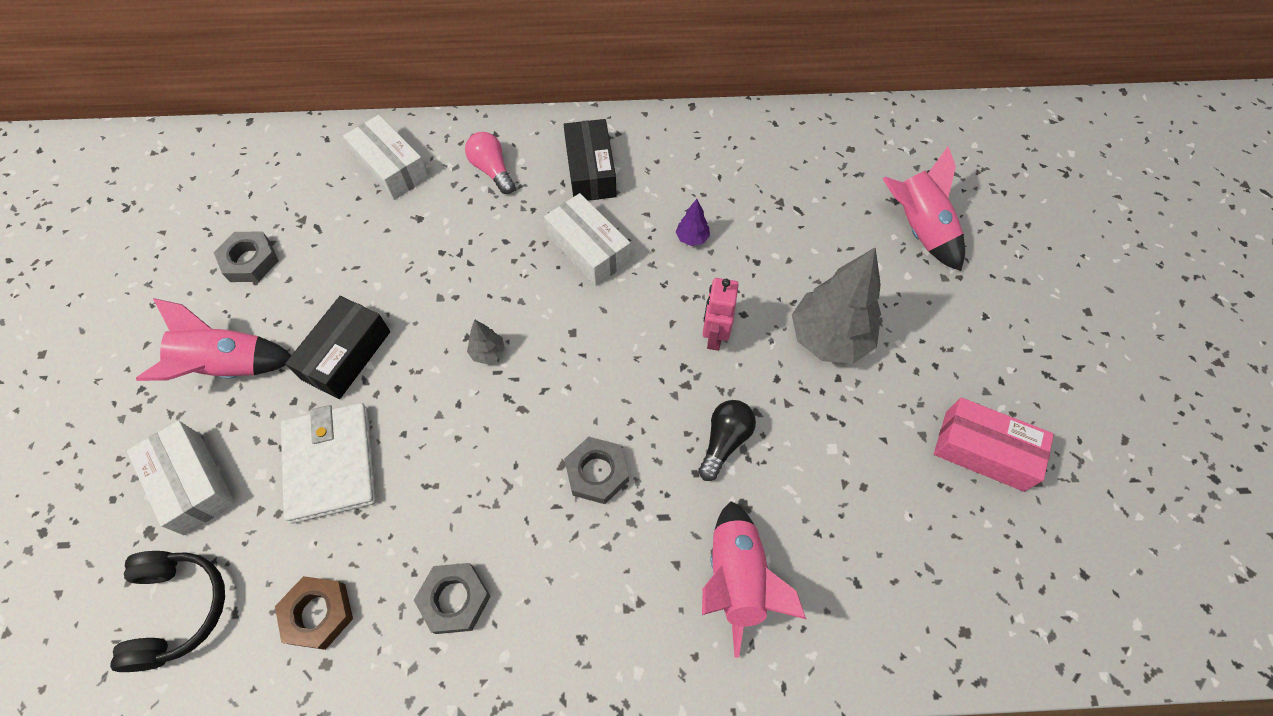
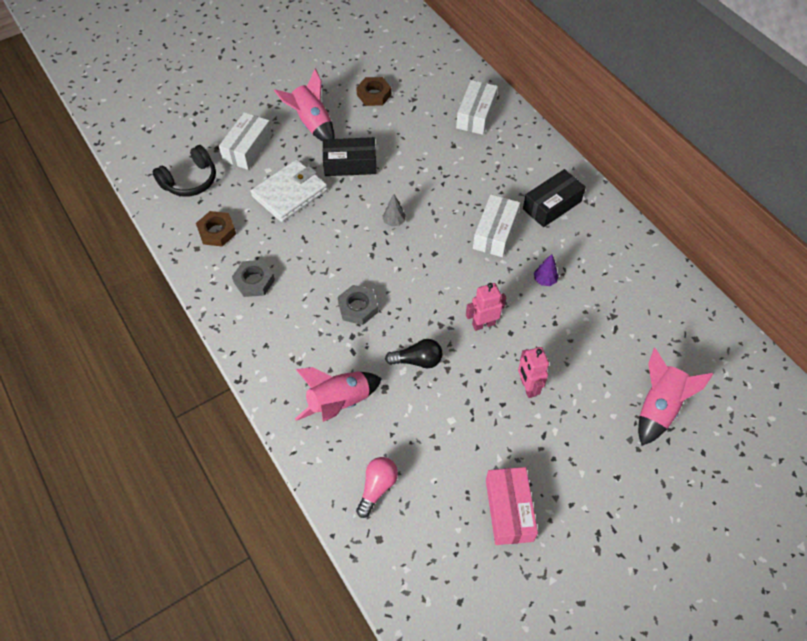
camera: 60 degrees right, 5 degrees down
grey nut [214,231,279,282] -> brown nut [356,77,392,106]
pink light bulb [465,132,515,194] -> pink light bulb moved to [356,457,398,518]
grey tree [792,247,881,364] -> pink robot [518,347,549,398]

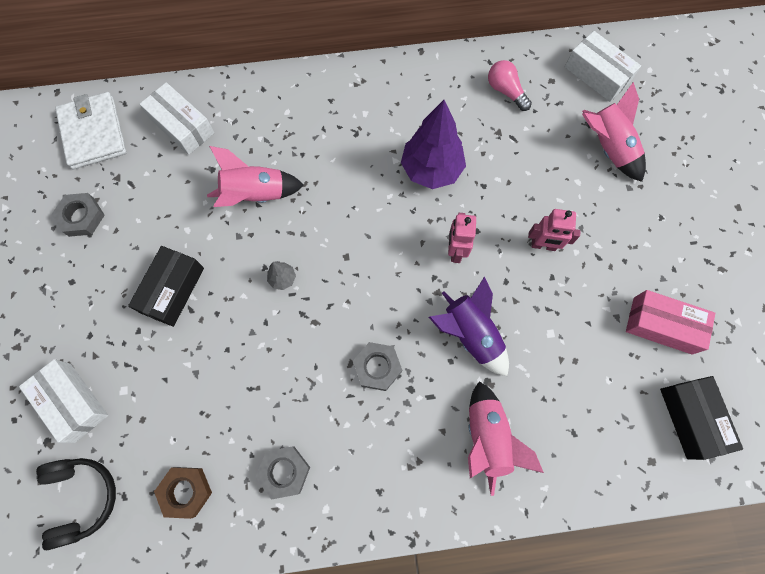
camera: 65 degrees left, 15 degrees up
white wallet [250,159,328,222] -> white wallet moved to [55,92,127,169]
pink rocket [274,69,335,142] -> pink rocket moved to [207,146,304,207]
brown nut [356,77,392,106] -> grey nut [52,193,105,237]
pink light bulb [356,457,398,518] -> pink light bulb moved to [488,60,532,111]
black light bulb [385,339,442,368] -> purple rocket [429,276,509,376]
white box [473,194,520,257] -> white box moved to [565,31,641,102]
black box [523,169,586,227] -> black box moved to [660,376,743,460]
purple tree [534,254,559,286] -> purple tree [401,100,466,189], size x2.33

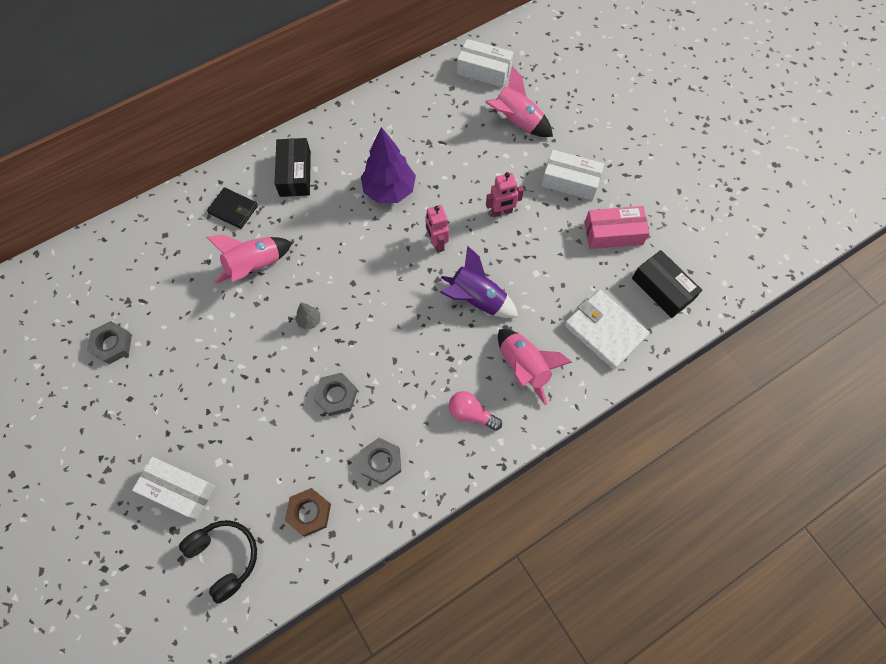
camera: 25 degrees left, 5 degrees down
white wallet [55,92,127,169] -> white wallet moved to [564,290,650,370]
black box [128,246,204,327] -> black box moved to [275,138,311,197]
white box [139,82,214,155] -> white box moved to [541,150,604,200]
grey nut [353,342,402,391] -> grey nut moved to [313,373,358,416]
pink light bulb [488,60,532,111] -> pink light bulb moved to [449,391,502,431]
none -> black wallet [207,187,258,229]

